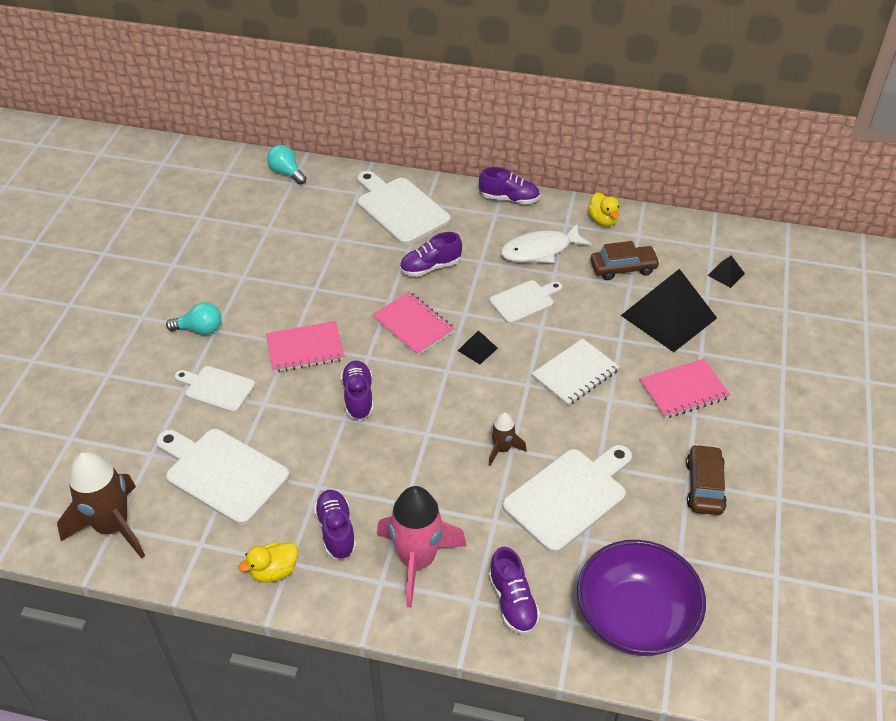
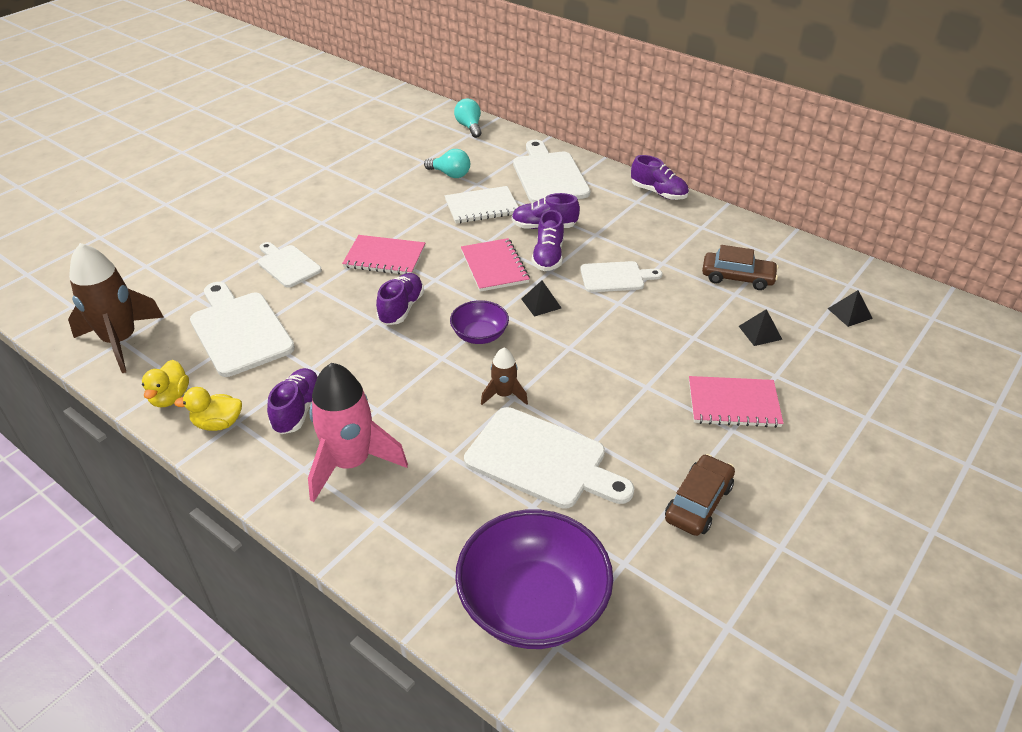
camera: 25 degrees right, 5 degrees down
turquoise light bulb [166,302,222,335] -> turquoise light bulb moved to [424,149,470,178]
purple shoe [489,547,540,635] -> purple shoe moved to [531,210,564,271]
white fish [501,224,592,263] -> none
white cutting board [503,445,632,553] -> white cutting board turned 45 degrees clockwise [464,407,634,509]
white notebook [531,338,620,406] -> white notebook moved to [445,186,518,224]
yellow duck [588,192,619,226] -> yellow duck moved to [142,360,189,407]
black pyramid [621,269,717,352] -> black pyramid [739,309,783,346], size x0.41
none -> purple bowl [450,300,509,344]

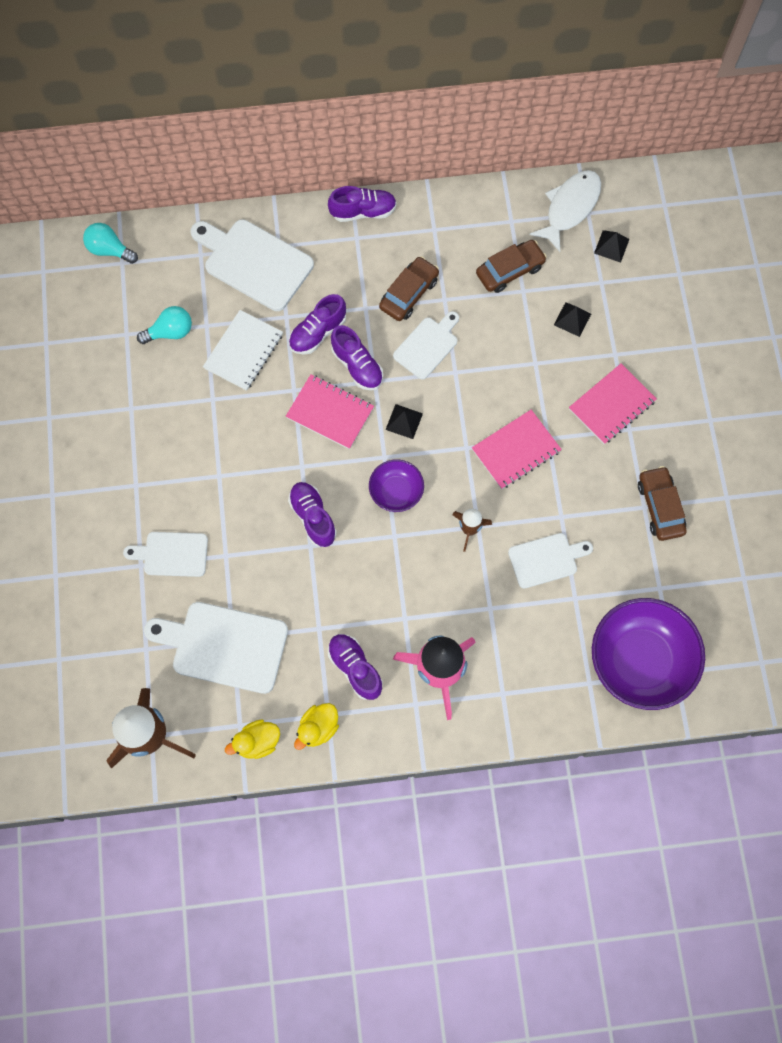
camera: 45 degrees left, 30 degrees up
yellow duck [142,360,189,407] -> yellow duck turned 105 degrees clockwise [225,720,280,759]
pink notebook [342,235,425,274] -> pink notebook moved to [472,410,562,489]
white cutting board [464,407,634,509] -> white cutting board [508,533,593,589], size x0.60
none -> brown car [379,256,439,321]
none -> white fish [530,170,601,252]

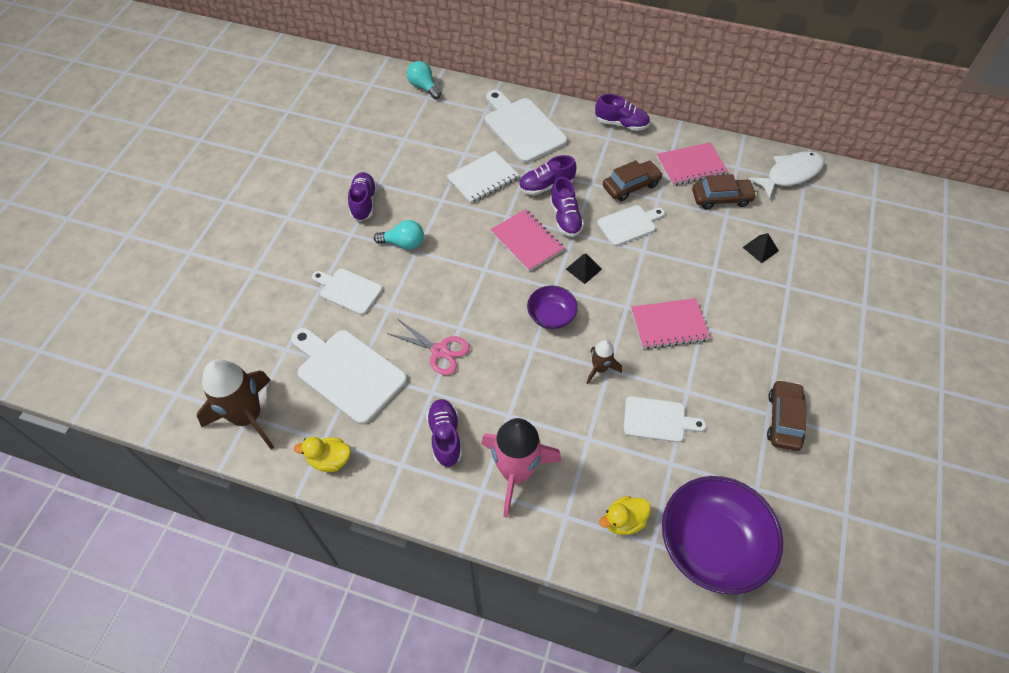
camera: 25 degrees right, 15 degrees down
turquoise light bulb [137,306,192,344] -> turquoise light bulb moved to [374,220,424,250]
purple shoe [288,482,337,547] -> purple shoe moved to [348,172,377,221]
yellow duck [294,703,339,750] -> yellow duck moved to [599,496,651,535]
pink notebook [569,364,657,444] -> pink notebook moved to [657,142,728,186]
black pyramid [594,230,629,263] -> none
none -> pink scissors [387,319,470,375]

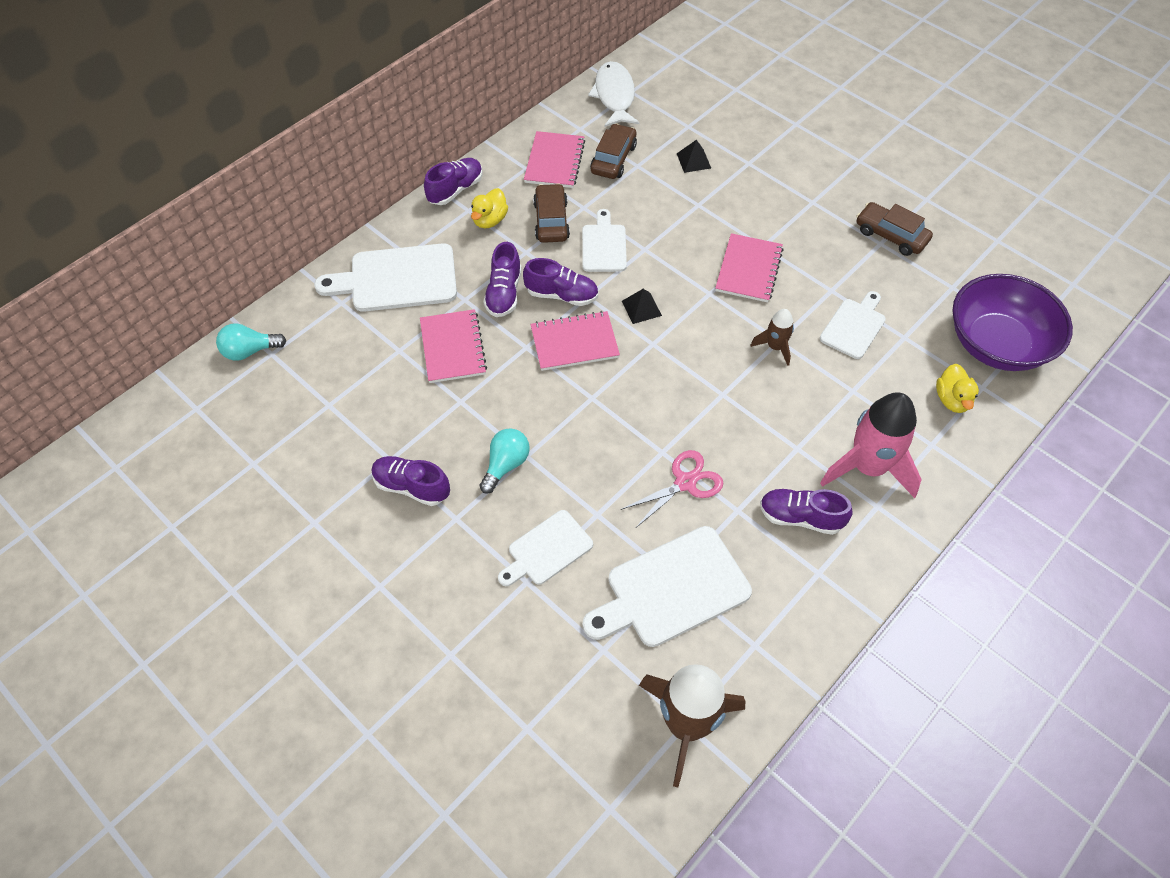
camera: 65 degrees left, 0 degrees up
yellow duck [294,436,351,472] -> yellow duck moved to [471,188,508,229]
white notebook [447,151,519,204] -> pink notebook [420,309,487,383]
purple bowl [527,286,578,329] -> none

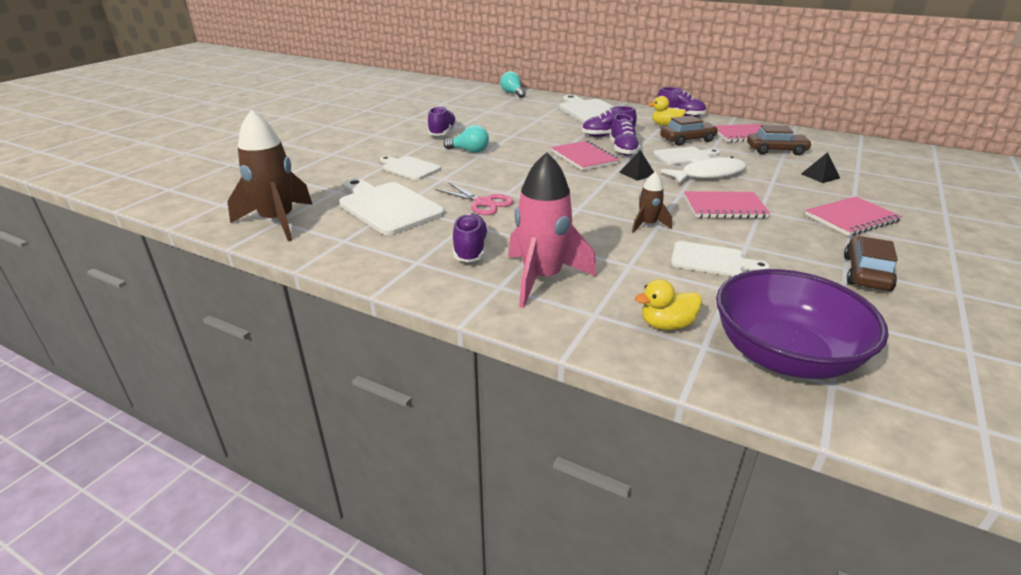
camera: 75 degrees right, 25 degrees down
pink notebook [420,309,487,383] -> pink notebook moved to [805,196,902,236]
white fish [588,61,639,127] -> white fish moved to [660,156,747,184]

